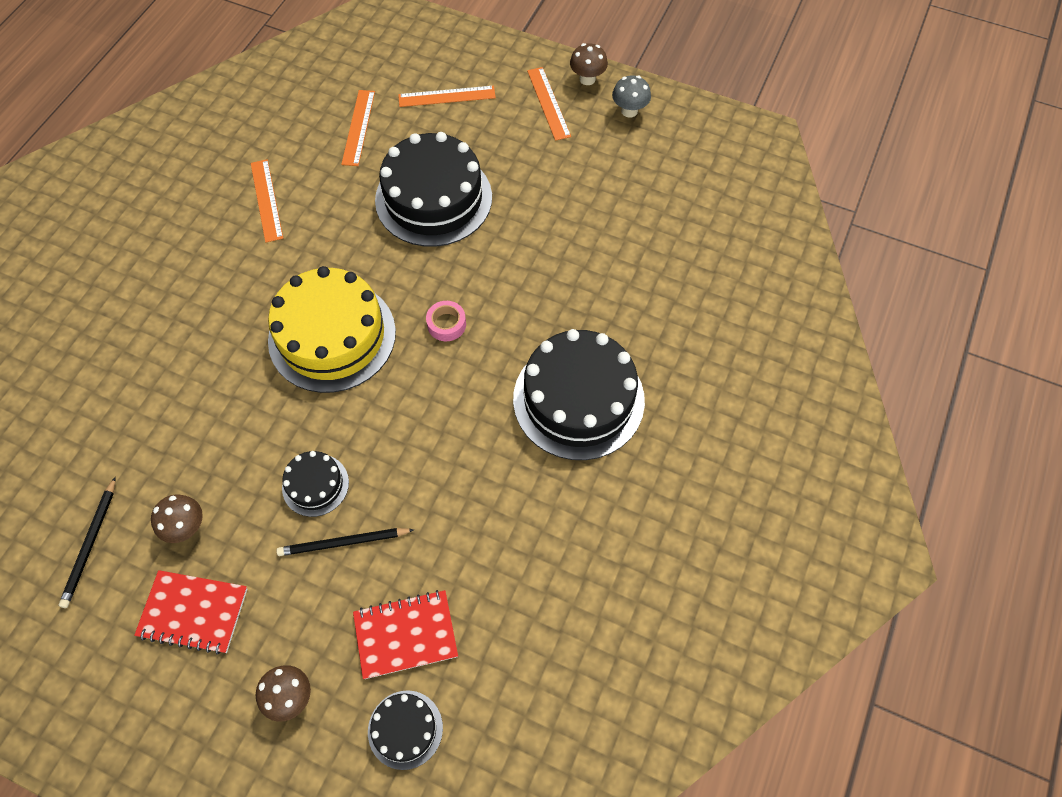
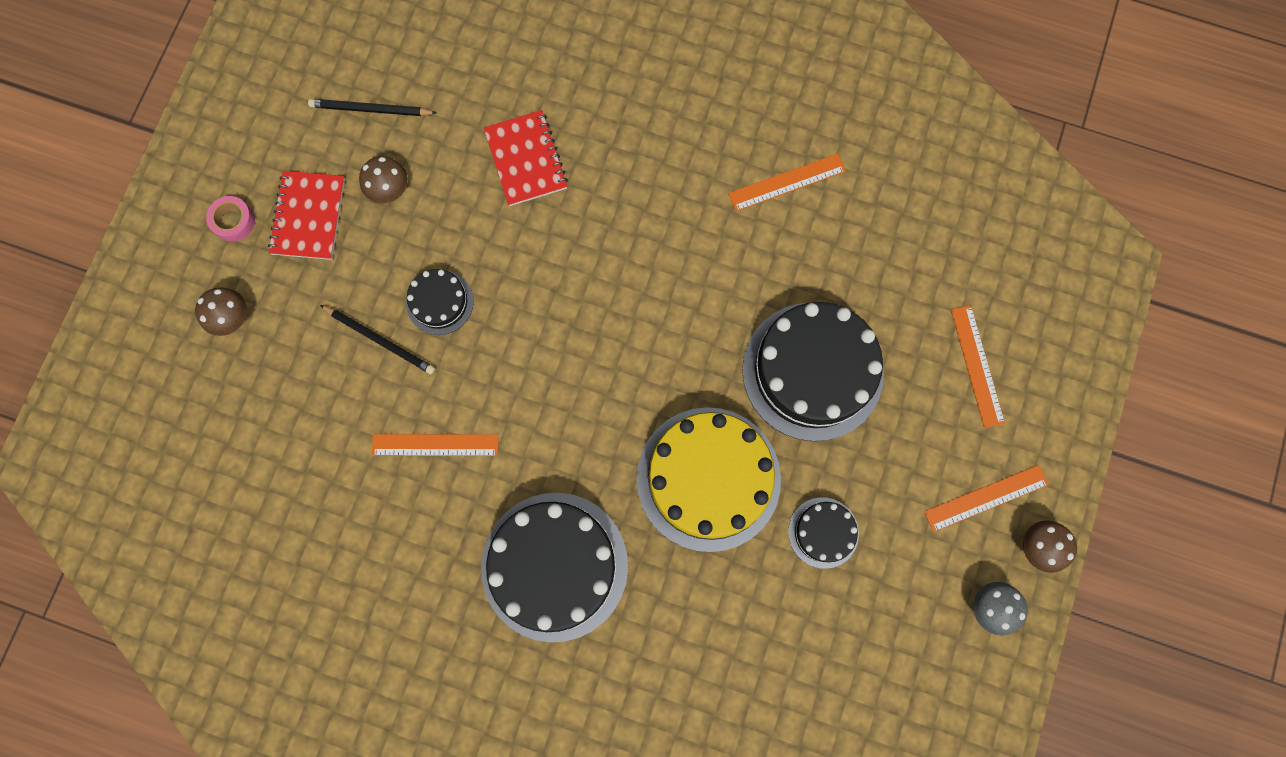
camera: 85 degrees right, 15 degrees up
yellow cake [268,266,396,393] -> yellow cake moved to [637,407,781,552]
black pencil [277,528,415,556] -> black pencil turned 135 degrees clockwise [320,305,435,374]
orange ruler [341,90,375,166] -> orange ruler moved to [372,434,499,456]
red notebook [353,590,458,679] -> red notebook moved to [484,110,568,206]
black cake [368,690,443,770] -> black cake moved to [788,497,859,569]
pink tape [426,301,466,341] -> pink tape moved to [206,196,255,242]

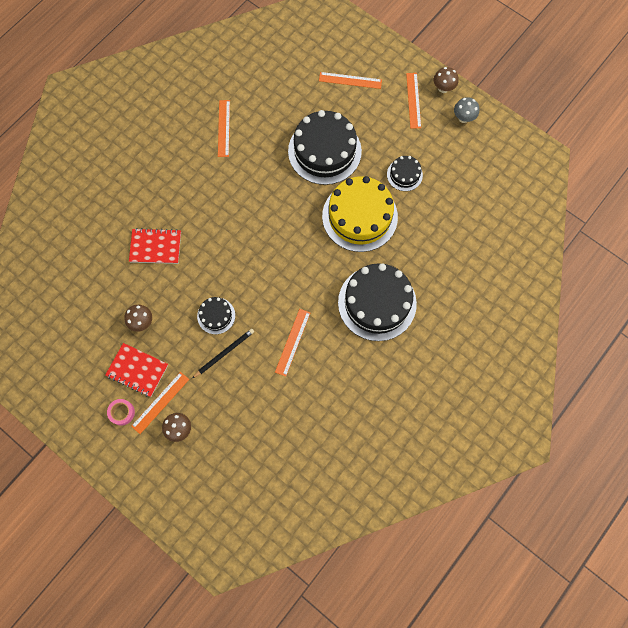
camera: 70 degrees left, 5 degrees down
black pencil [308,99,436,116] -> none
none -> orange ruler [131,372,189,434]

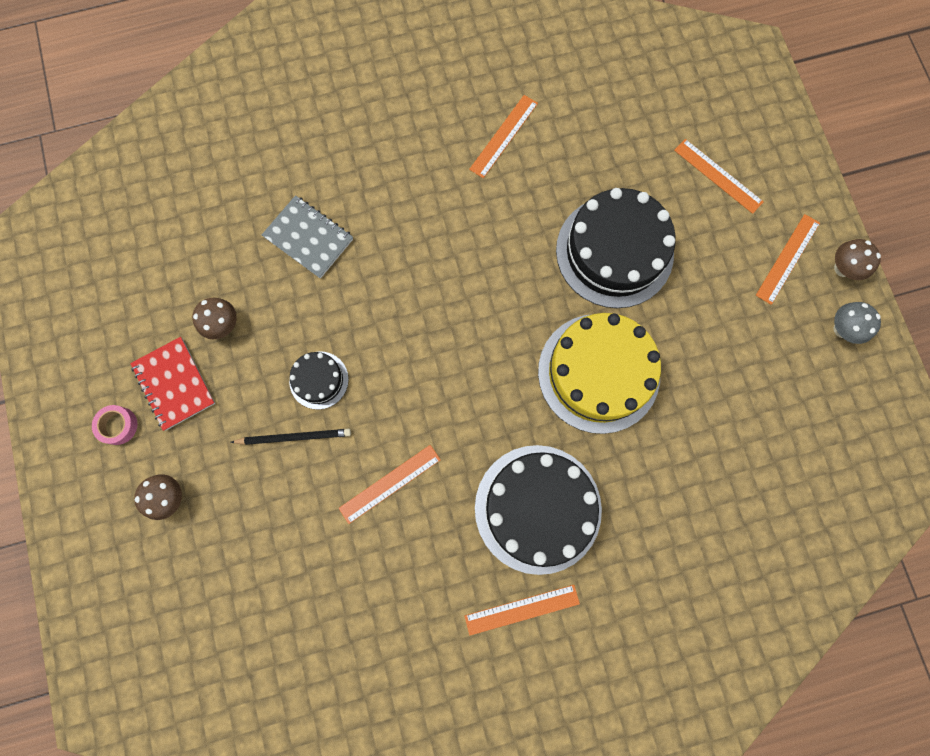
camera: 35 degrees right, 5 degrees up
red notebook [129,228,181,264] -> grey notebook [262,195,353,279]
orange ruler [131,372,189,434] -> orange ruler moved to [465,585,580,636]
black cake [387,156,423,191] -> none

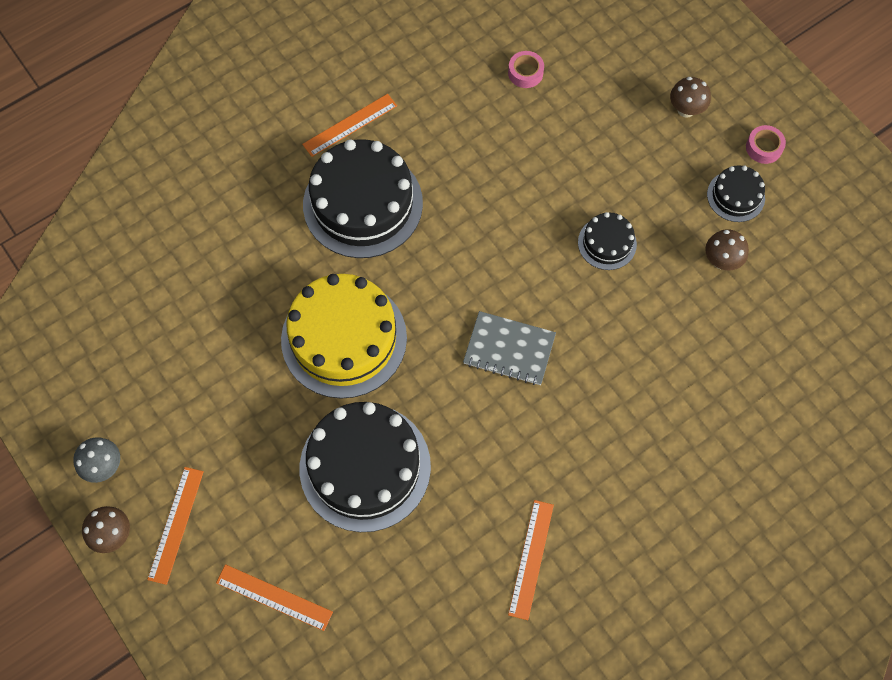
camera: 160 degrees right, 10 degrees down
red notebook [130,337,215,431] -> black cake [707,165,765,222]
black pencil [231,429,351,445] -> none
grey notebook [262,195,353,279] -> grey notebook moved to [463,311,556,385]
orange ruler [338,445,441,524] -> none
none -> pink tape [508,51,544,88]

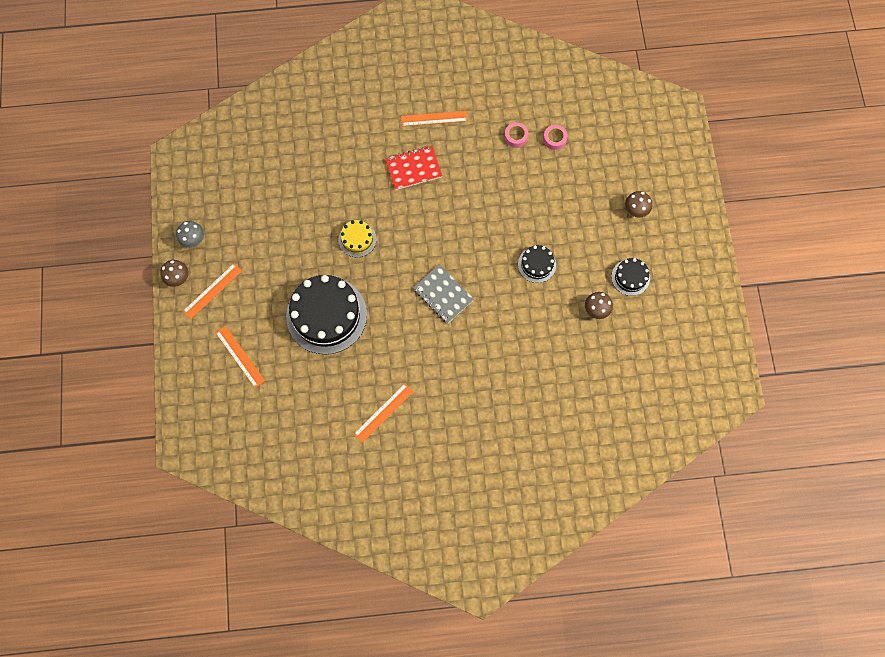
camera: 30 degrees right, 5 degrees up
yellow cake [281,274,407,399] -> yellow cake [338,220,377,257], size x0.48
black cake [303,139,423,258] -> red notebook [385,146,442,190]
pink tape [746,125,786,164] -> pink tape moved to [504,122,529,148]

